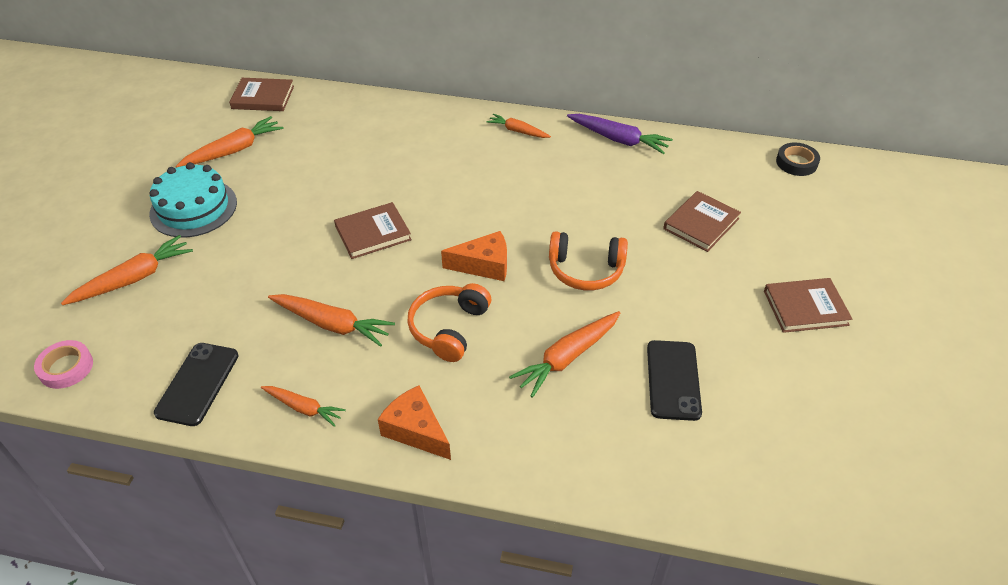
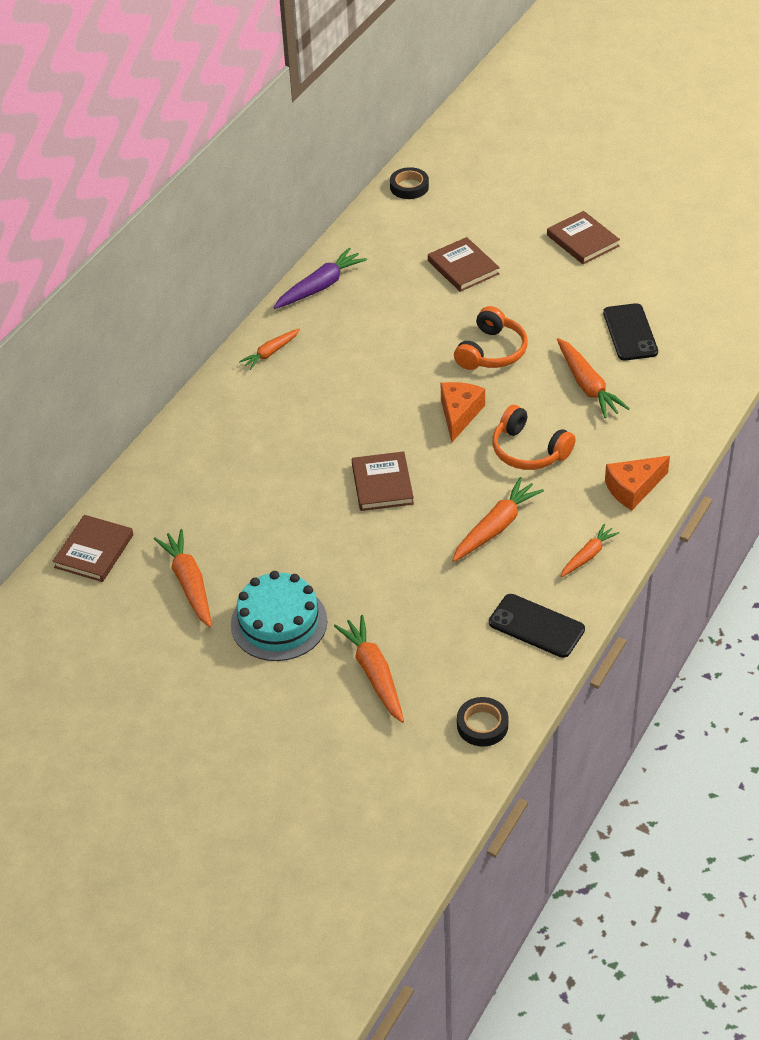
camera: 70 degrees left, 0 degrees up
pink tape [34,340,93,389] -> black tape [457,697,509,747]
black phone [647,340,702,421] -> black phone turned 60 degrees clockwise [603,303,658,361]
brown book [764,278,852,333] -> brown book turned 45 degrees counterclockwise [547,211,620,264]

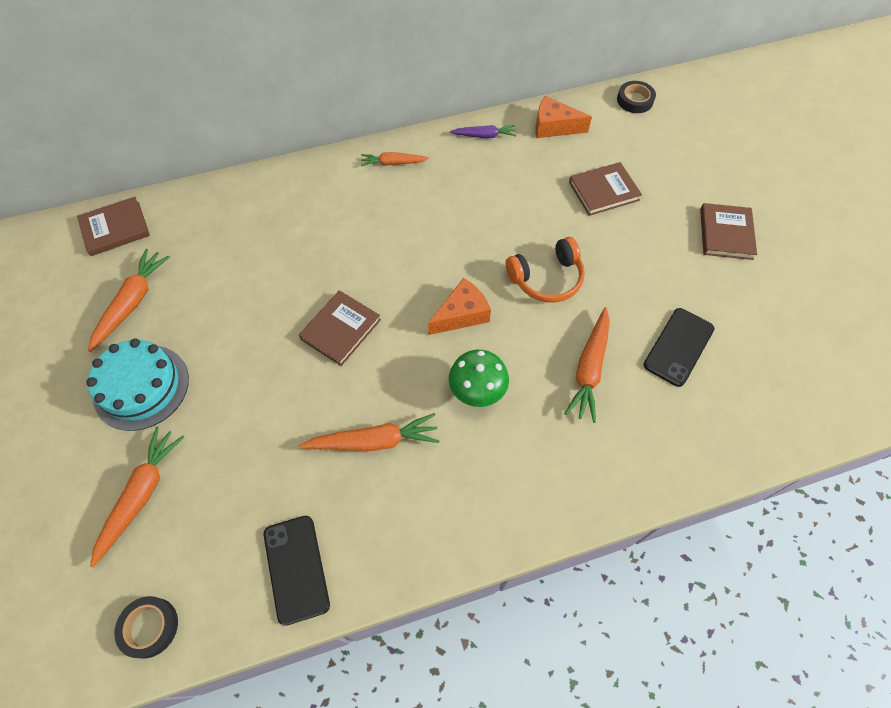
camera: 40 degrees right, 15 degrees up
purple carrot [273,248,367,309] -> purple carrot [450,125,516,138], size x0.63
brown book [428,237,500,292] -> brown book turned 60 degrees clockwise [569,162,642,216]
orange headphones [492,405,576,470] -> green mushroom [449,350,509,407]
orange carrot [560,524,619,577] -> none
orange cheese [605,456,670,510] -> orange cheese moved to [536,96,592,138]

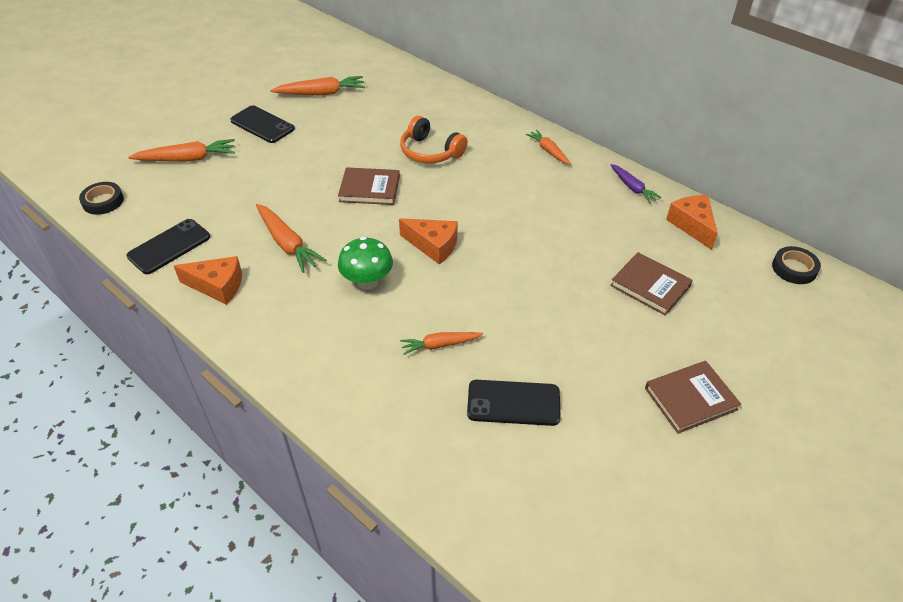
camera: 60 degrees right, 15 degrees down
brown book [77,197,150,256] -> none
turquoise cake [86,339,189,431] -> black phone [230,105,295,143]
orange headphones [506,237,585,302] -> orange headphones moved to [400,116,468,163]
orange carrot [565,307,610,423] -> orange carrot [400,332,483,355], size x0.63
none -> orange cheese [174,256,242,305]

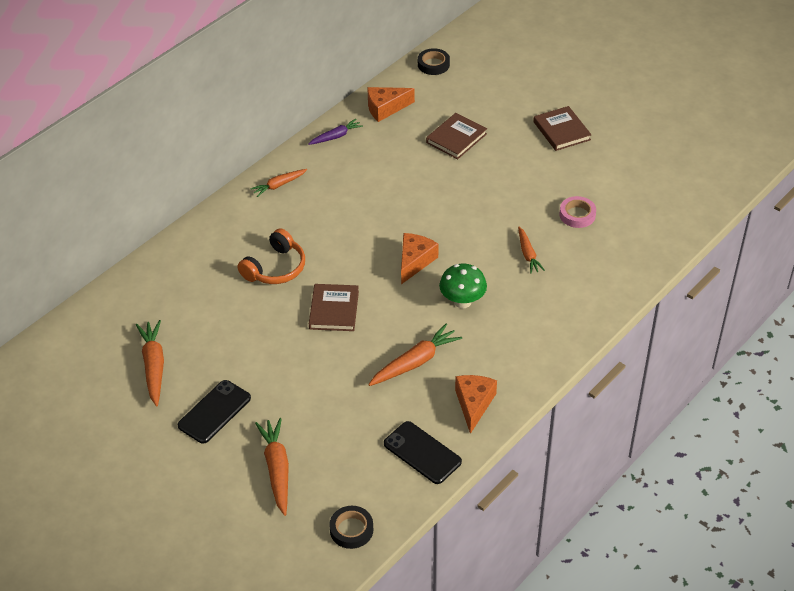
camera: 90 degrees left, 0 degrees up
black phone [467,380,561,426] -> pink tape [560,196,596,228]

